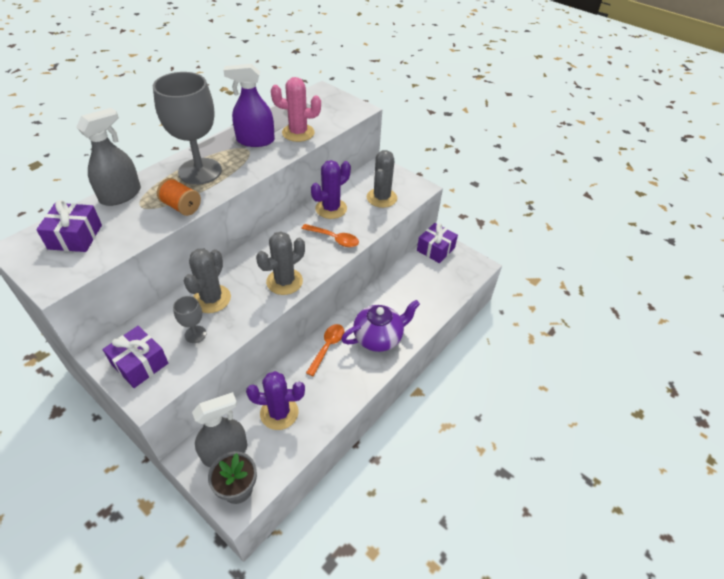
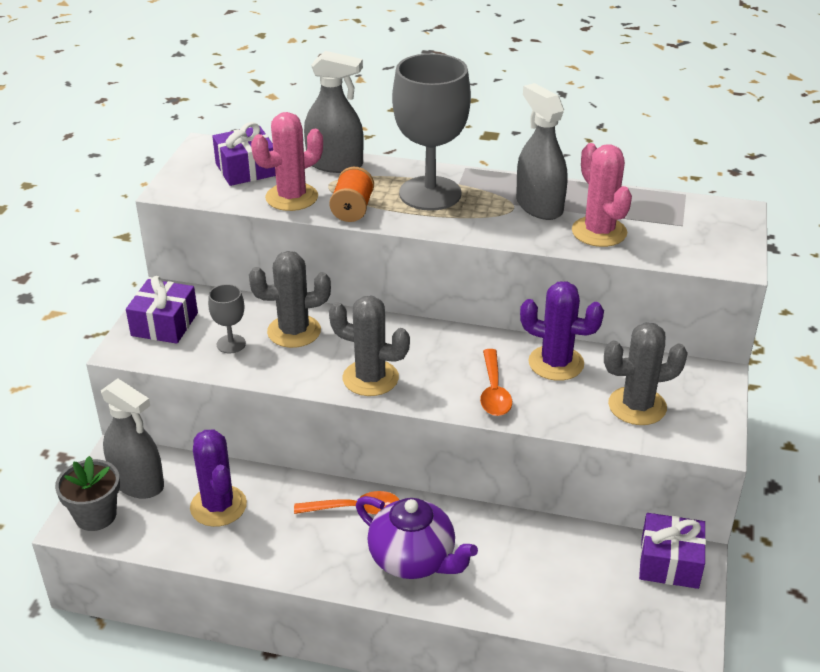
camera: 65 degrees right, 10 degrees down
purple spray bottle [223,64,275,147] -> grey spray bottle [516,83,567,220]
none -> pink cactus [251,112,323,211]

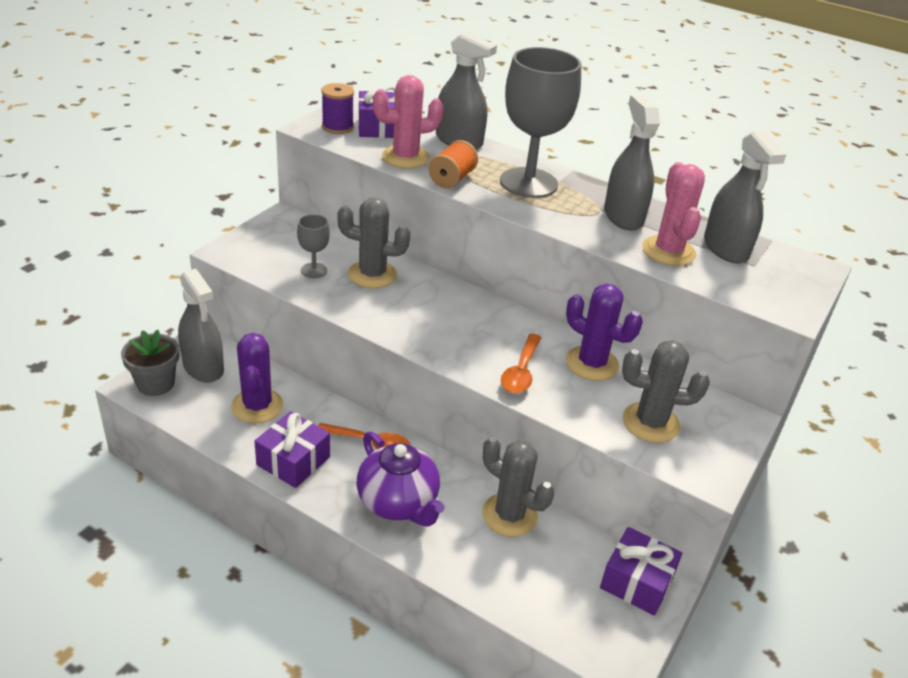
camera: 15 degrees right, 0 degrees up
purple gift [126,276,198,344] -> purple gift moved to [254,411,330,488]
grey cactus [329,296,410,396] -> grey cactus moved to [482,437,554,537]
none -> purple spool [321,83,354,134]
none -> grey spray bottle [704,131,786,263]

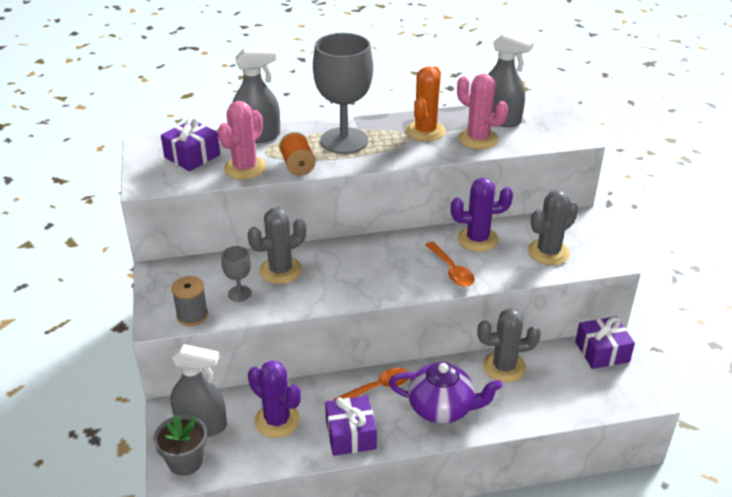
camera: 40 degrees left, 0 degrees up
purple spool [321,83,354,134] -> none
grey spray bottle [604,95,660,230] -> orange cactus [406,66,446,141]
none -> grey spool [171,276,208,326]

